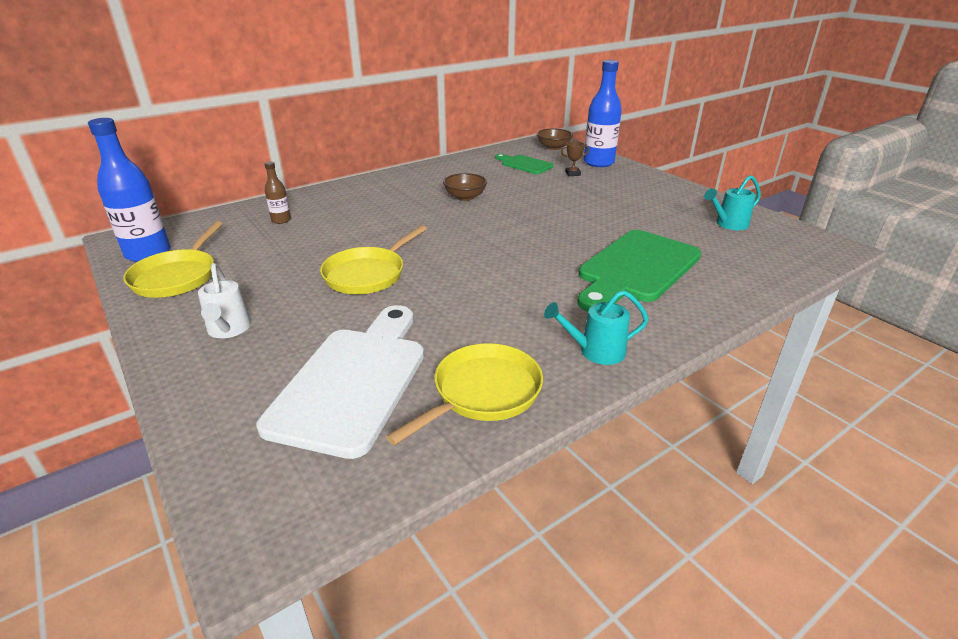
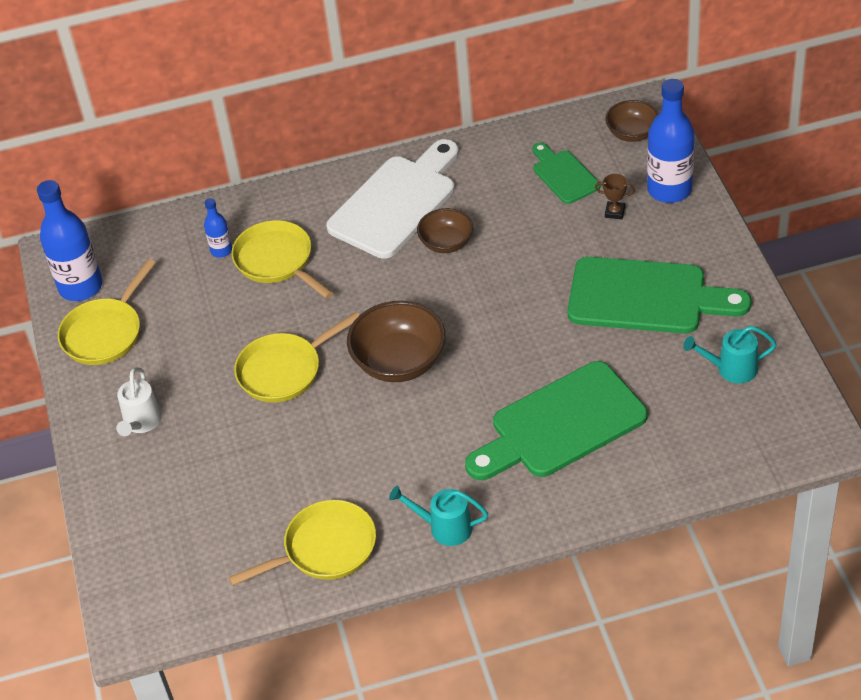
camera: 25 degrees right, 15 degrees up
white cutting board [257,305,424,459] -> white cutting board moved to [326,139,459,259]
brown bottle [265,162,291,224] -> blue bottle [204,198,232,258]
none -> yellow pan [231,220,333,299]
none -> brown bowl [347,301,446,382]
none -> green cutting board [568,257,751,334]

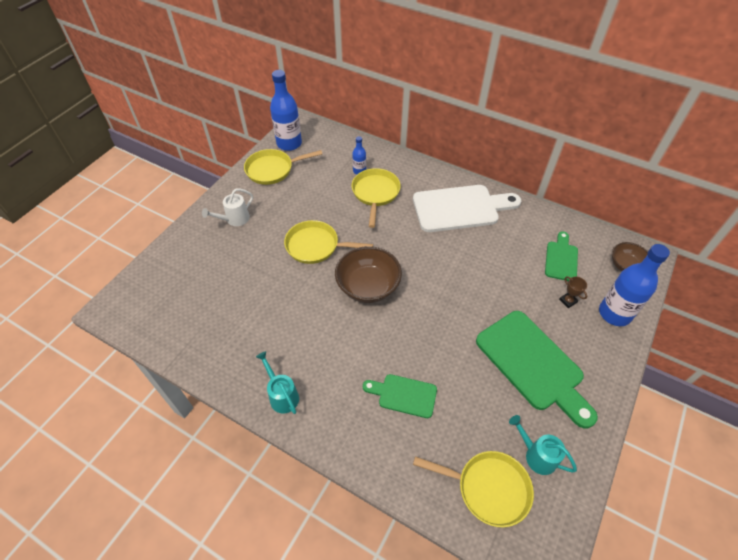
camera: 40 degrees right, 5 degrees up
yellow pan [228,500,376,586] -> yellow pan moved to [413,451,534,527]
brown bowl [417,208,473,253] -> none
green cutting board [465,361,648,480] -> green cutting board [363,374,437,418], size x0.53

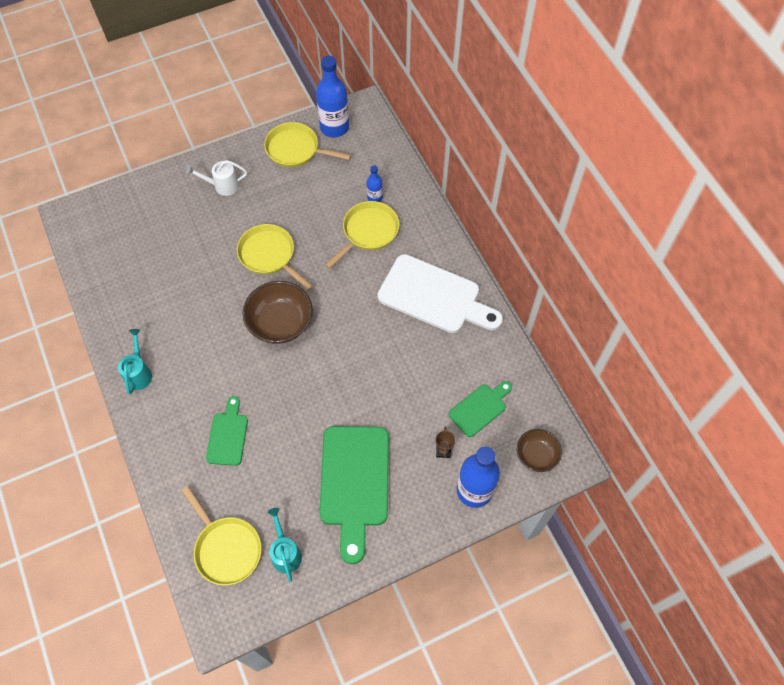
camera: 35 degrees right, 10 degrees up
green cutting board [363,374,437,418] -> green cutting board turned 45 degrees clockwise [206,396,248,466]

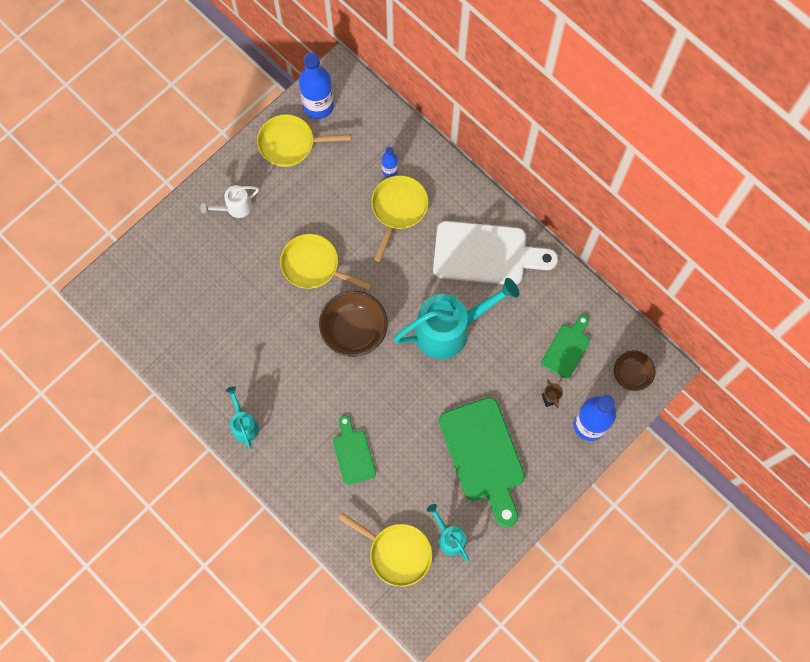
camera: 20 degrees left, 10 degrees up
none -> turquoise watering can [394,278,519,359]

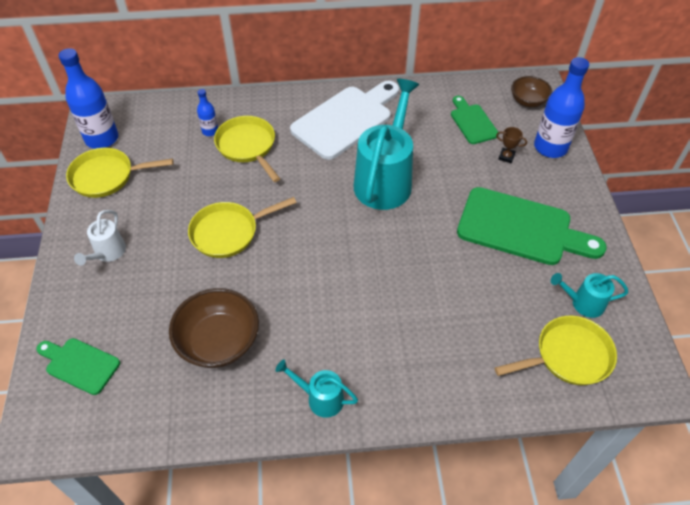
camera: 50 degrees left, 20 degrees down
yellow pan [257,114,351,167] -> yellow pan turned 45 degrees clockwise [66,148,173,198]
brown bowl [319,291,388,357] -> brown bowl moved to [169,288,259,368]
green cutting board [333,415,376,485] -> green cutting board moved to [36,338,120,395]

